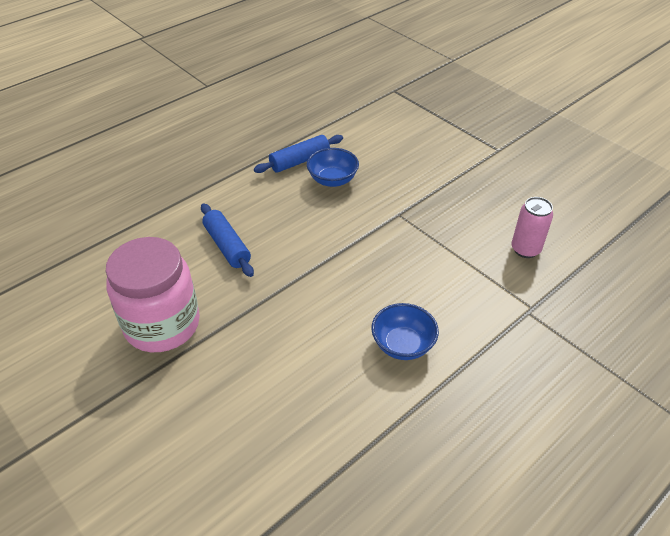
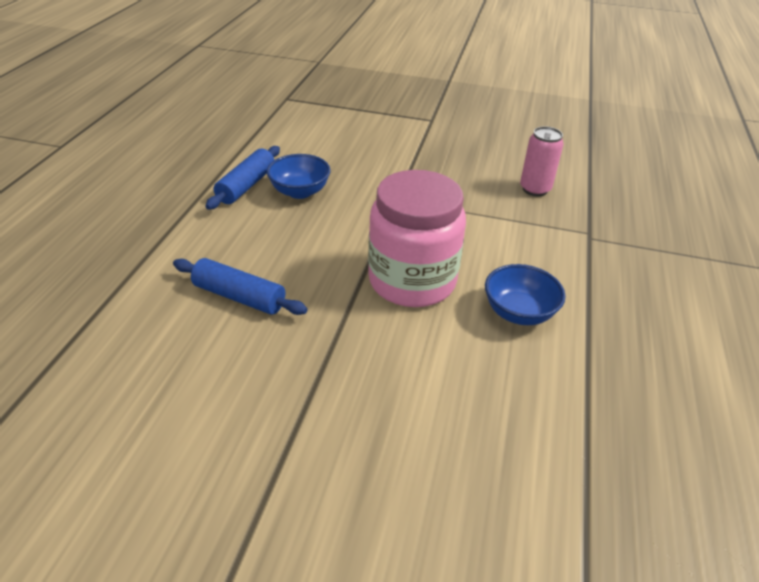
camera: 35 degrees left, 5 degrees down
pink jar [106,237,200,352] -> pink jar moved to [368,170,466,307]

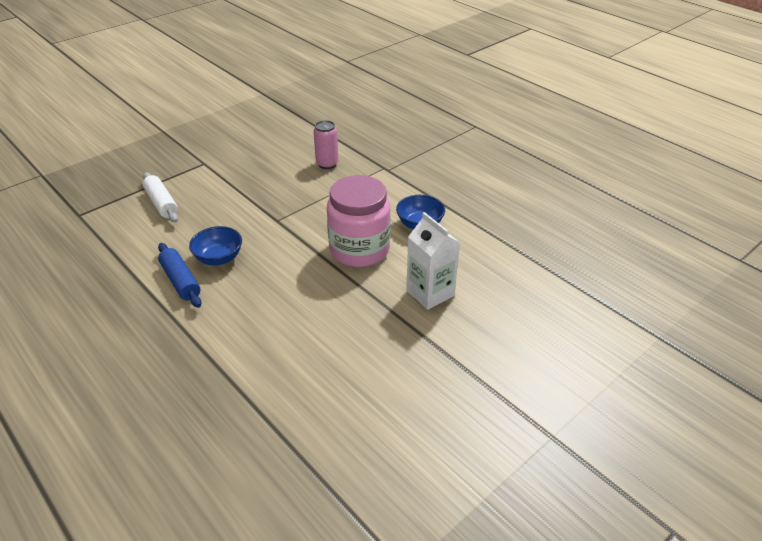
camera: 55 degrees left, 0 degrees up
blue rolling pin [173,258,308,315] -> none
none -> white rolling pin [143,172,178,222]
none -> white carton [406,212,460,310]

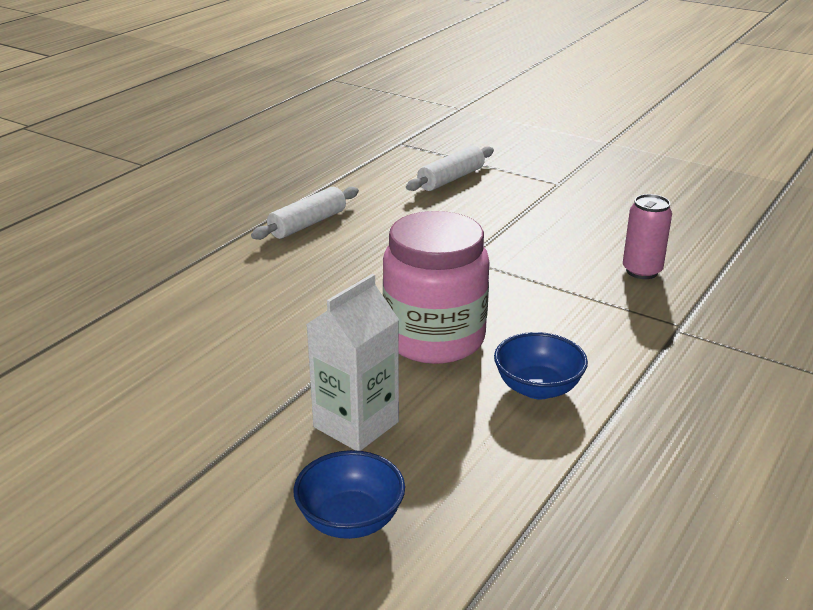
camera: 75 degrees right, 10 degrees down
blue rolling pin [158,243,202,308] -> white rolling pin [251,187,359,240]
blue bowl [189,226,242,265] -> blue bowl moved to [293,450,405,539]

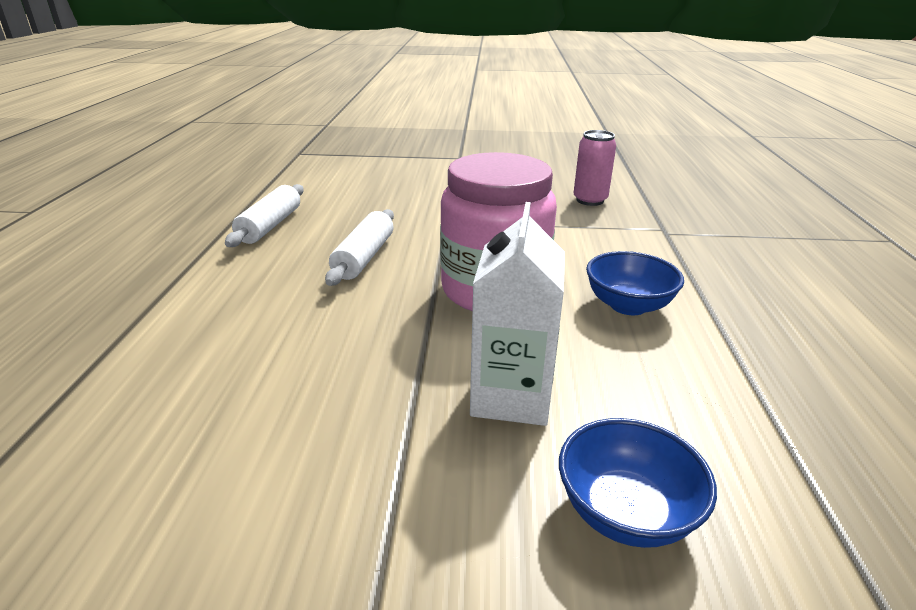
camera: 30 degrees left, 0 degrees up
white rolling pin [406,146,494,191] -> white rolling pin moved to [325,209,394,286]

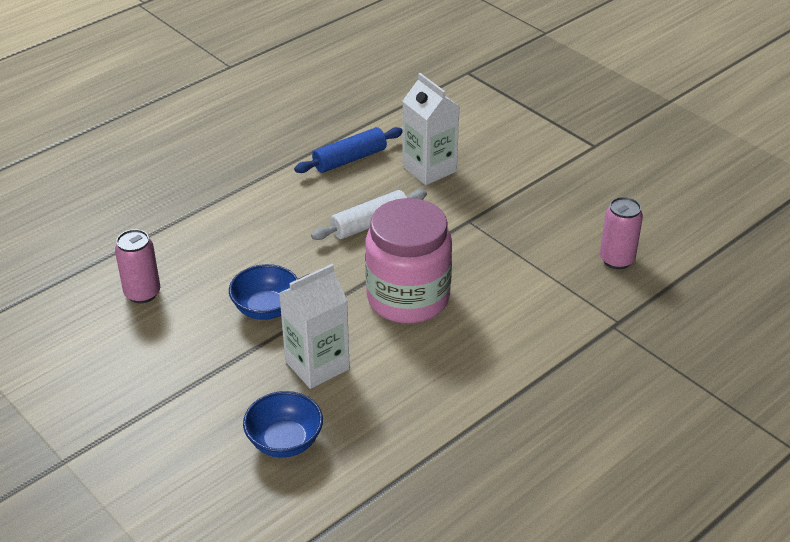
camera: 45 degrees right, 10 degrees up
white rolling pin [225,184,304,247] -> blue rolling pin [294,127,403,173]
blue bowl [586,251,684,315] -> blue bowl moved to [229,264,298,320]
none -> pink can [115,229,160,303]
none -> white carton [402,73,460,185]

